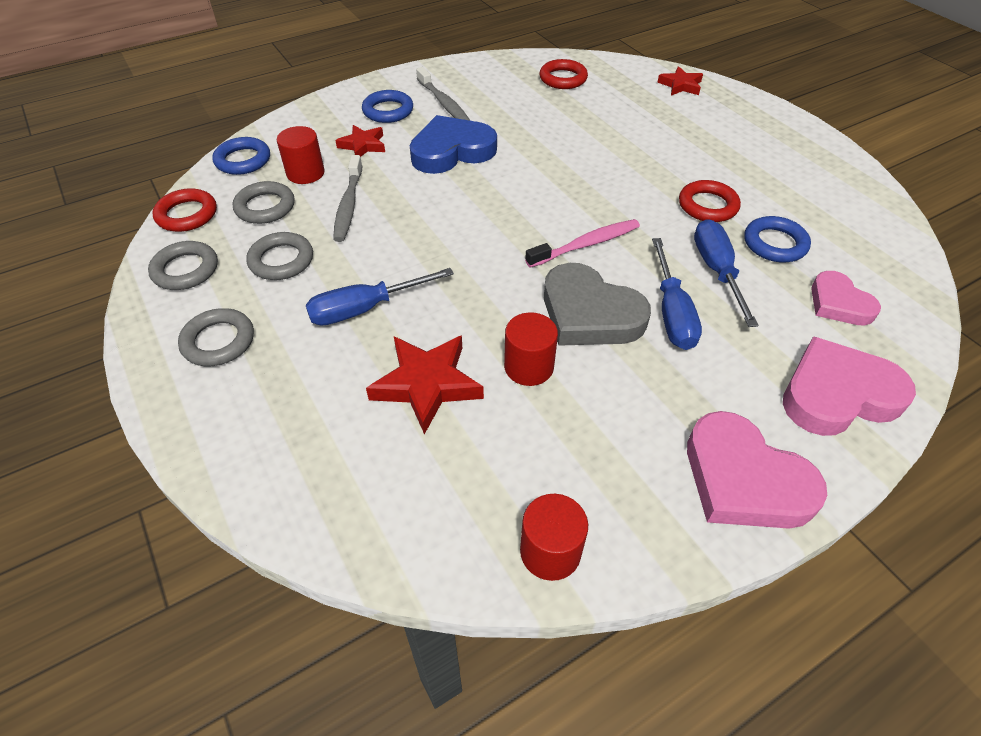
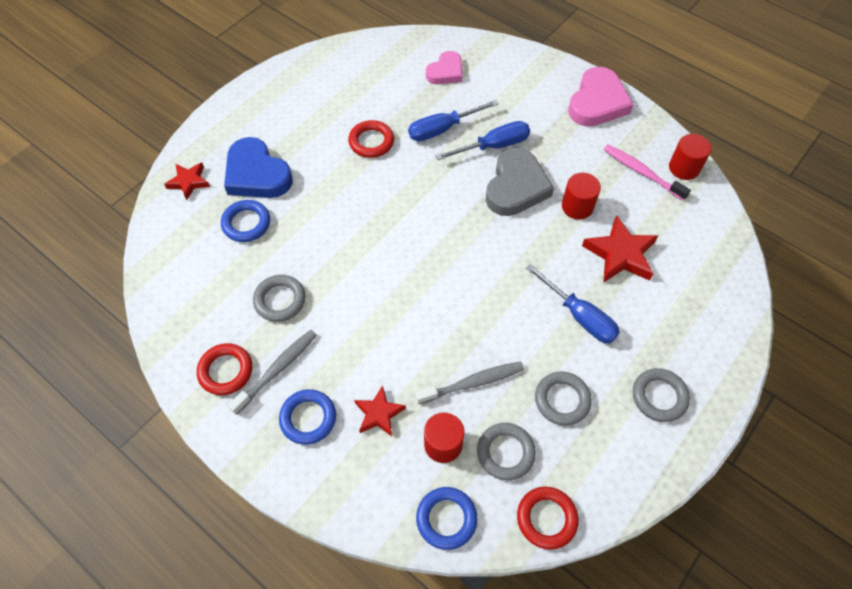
camera: 110 degrees left, 10 degrees up
grey ring [148,241,218,290] -> grey ring moved to [253,275,305,322]
blue heart [410,115,497,174] -> blue heart moved to [224,137,293,198]
pink toothbrush [525,219,640,268] -> pink toothbrush moved to [603,145,691,201]
red ring [539,59,588,89] -> red ring moved to [197,343,252,395]
blue ring [744,216,811,262] -> blue ring moved to [221,200,270,242]
pink heart [783,336,916,436] -> none

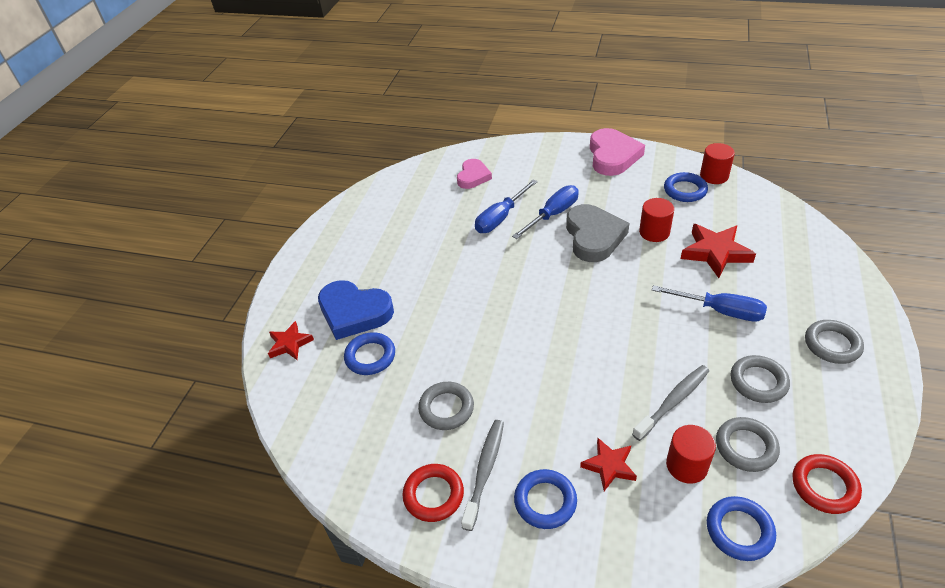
camera: 20 degrees left, 15 degrees down
red ring [348,120,394,158] -> none
pink toothbrush [603,145,691,201] -> blue ring [664,172,708,202]

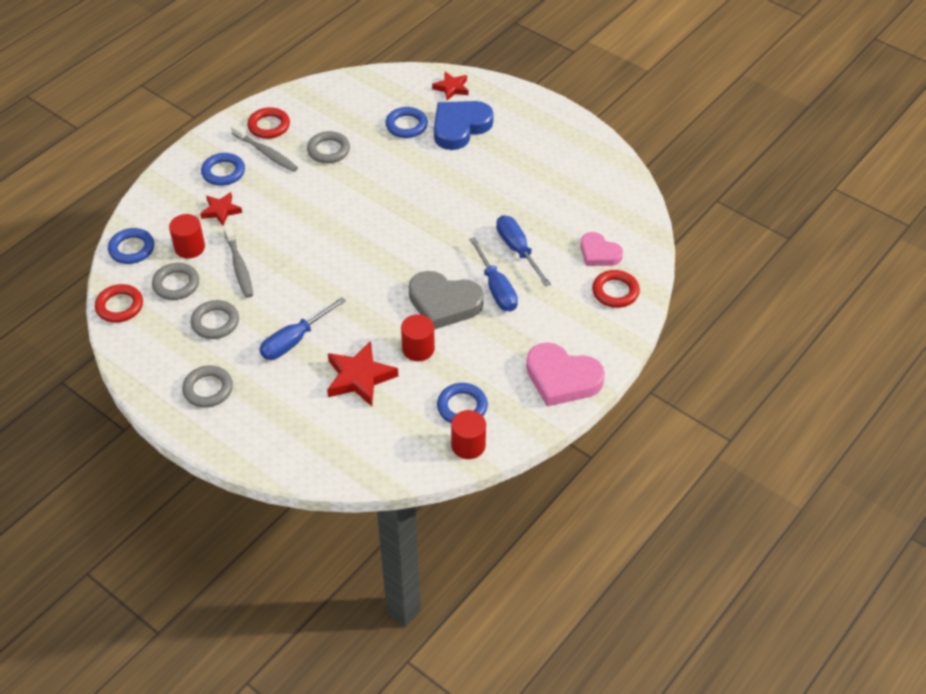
camera: 110 degrees right, 5 degrees up
none -> red ring [592,270,640,308]

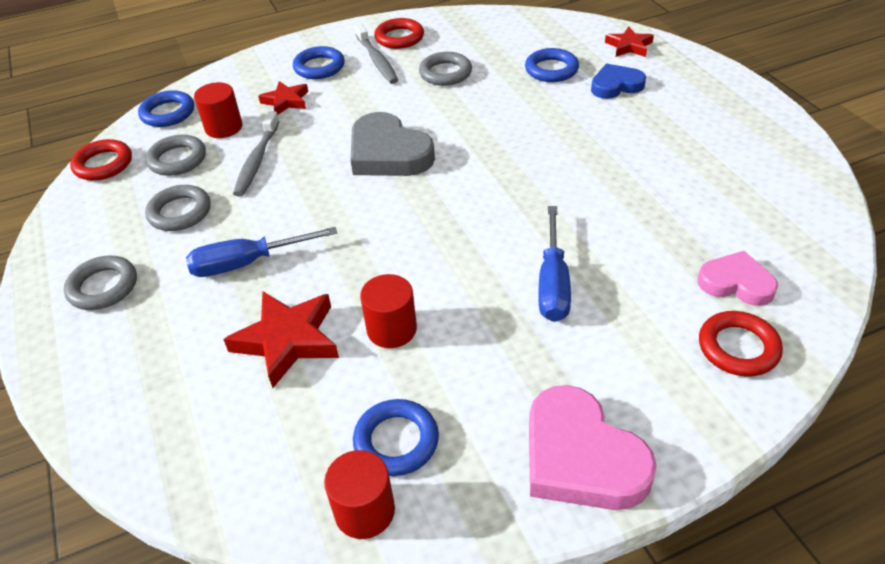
camera: 30 degrees right, 5 degrees down
grey heart [409,271,484,329] -> grey heart moved to [350,112,435,176]
blue heart [434,101,494,150] -> blue heart [591,64,646,99], size x0.62
blue screwdriver [496,215,551,286] -> none
pink heart [581,232,623,266] -> pink heart turned 135 degrees clockwise [698,251,778,306]

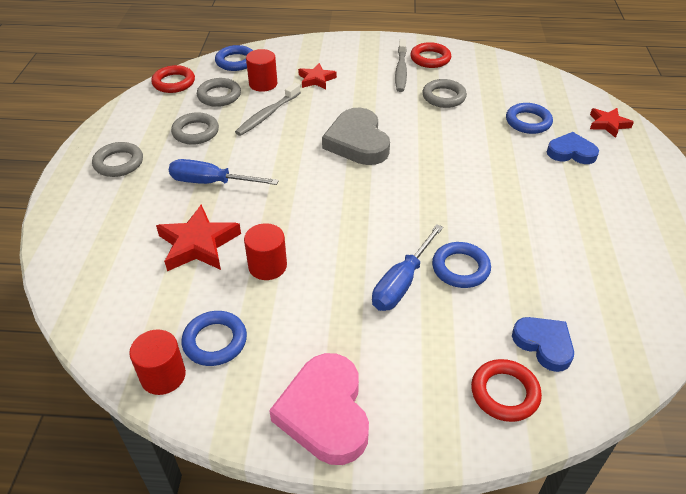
camera: 25 degrees right, 0 degrees up
blue ring [293,46,345,79] -> blue ring moved to [432,242,491,288]
pink heart [698,251,778,306] -> blue heart [512,317,574,372]

